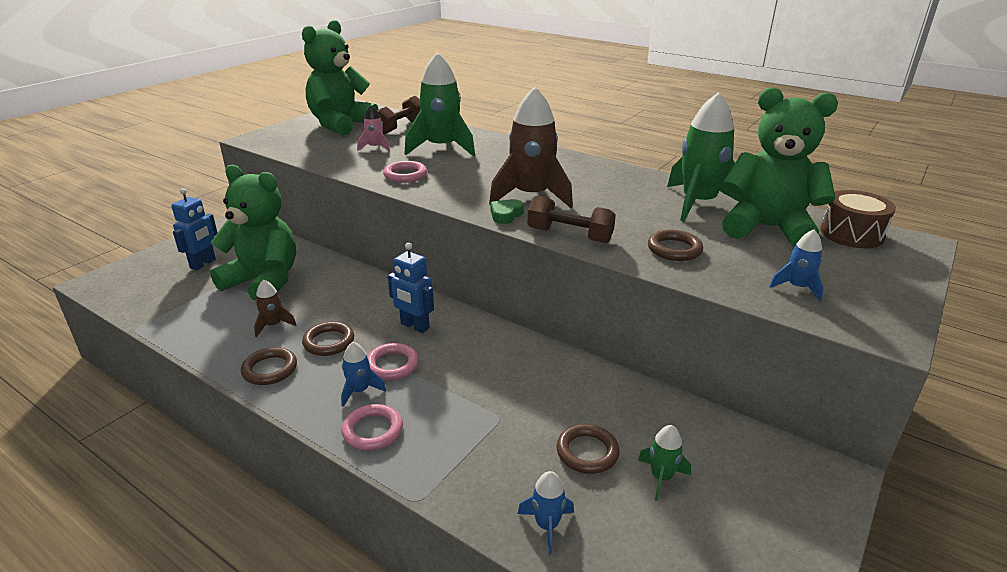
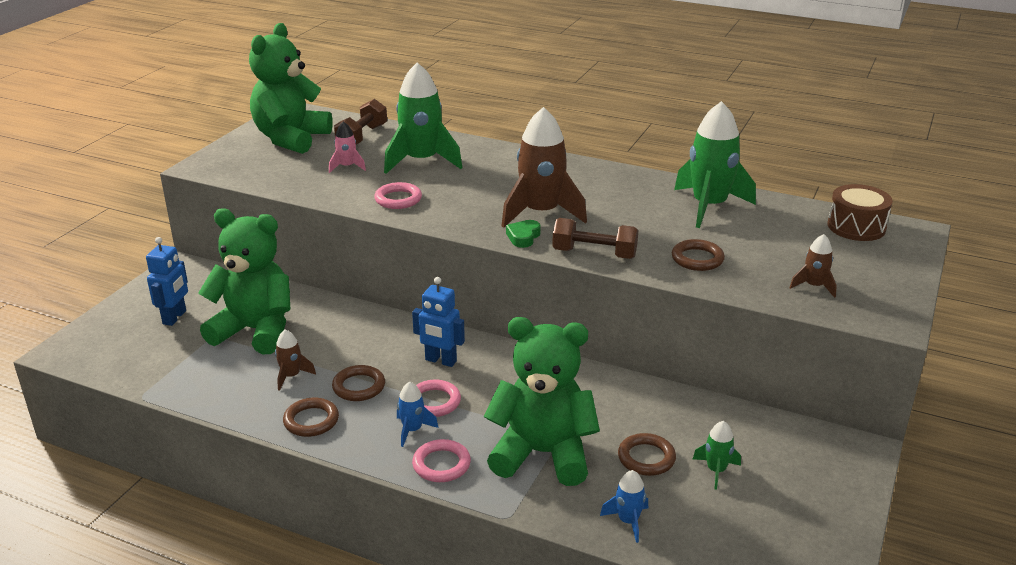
camera: 10 degrees left, 0 degrees up
green teddy bear [722,87,838,247] -> green teddy bear moved to [484,317,600,486]
blue rocket [769,229,823,301] -> brown rocket [789,234,837,298]

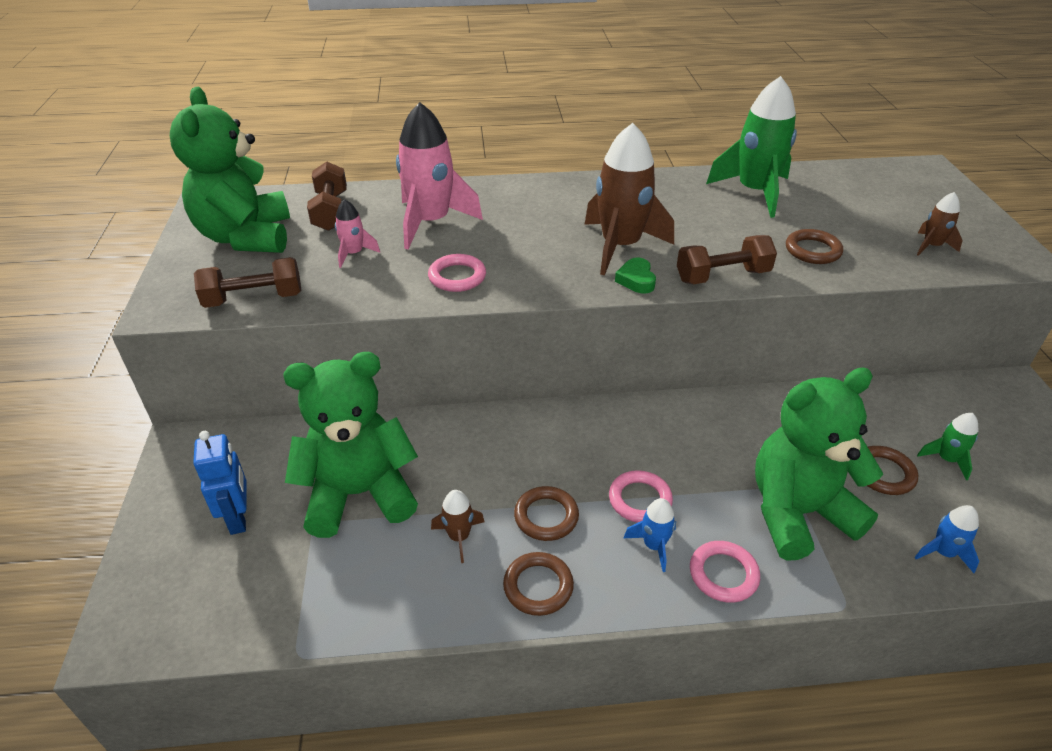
camera: 30 degrees left, 10 degrees up
green rocket [384,63,462,174] -> pink rocket [396,102,483,249]
blue robot [412,277,465,367] -> none
brown drum [827,184,893,241] -> none
none -> brown dumbbell [194,257,301,308]

